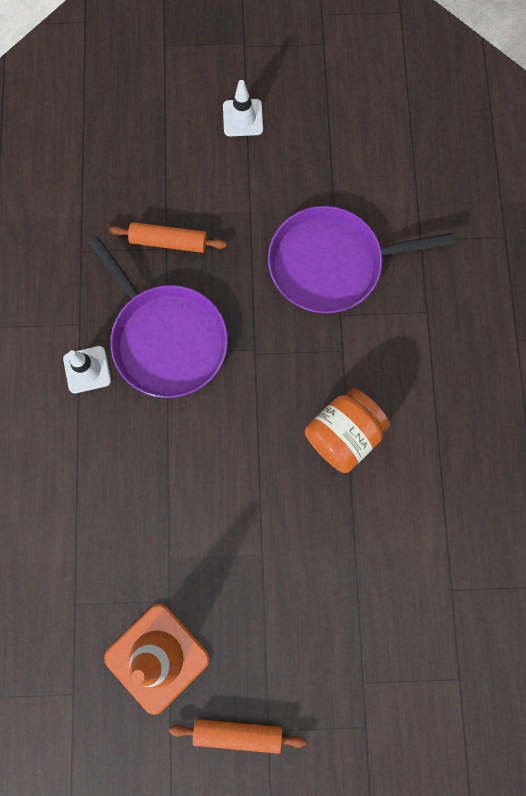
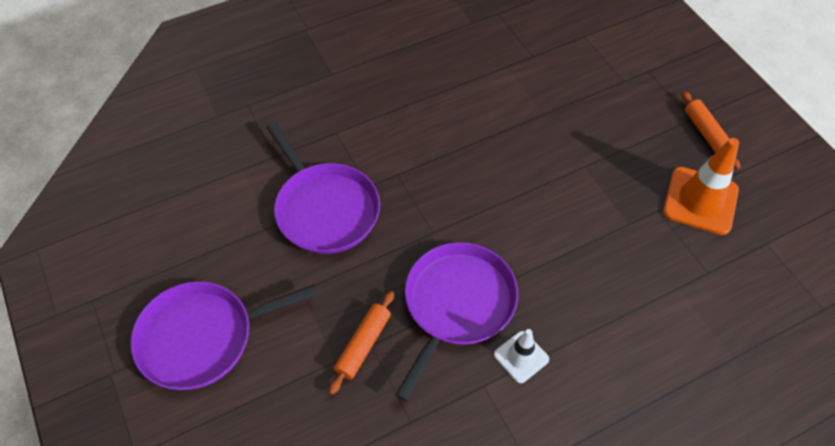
camera: 115 degrees left, 20 degrees down
orange rolling pin [109,222,227,253] -> orange rolling pin turned 45 degrees clockwise [329,291,394,395]
white traffic cone [223,80,263,136] -> purple pan [130,281,318,390]
orange jar [305,388,390,473] -> none

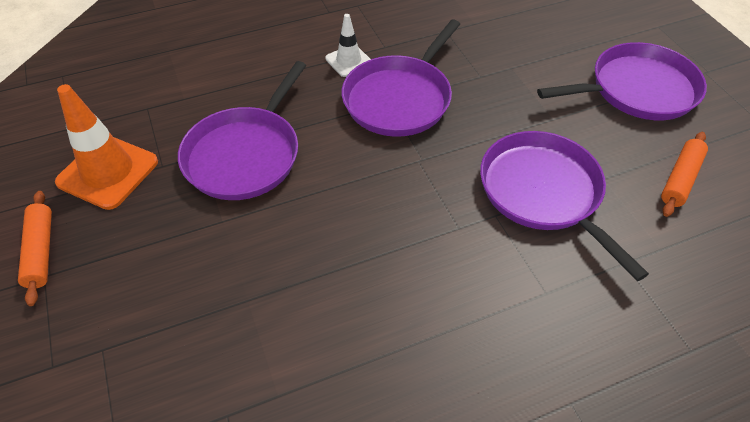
camera: 175 degrees left, 5 degrees down
orange rolling pin [329,291,394,395] -> orange rolling pin moved to [661,132,708,217]
none -> purple pan [178,61,306,200]

